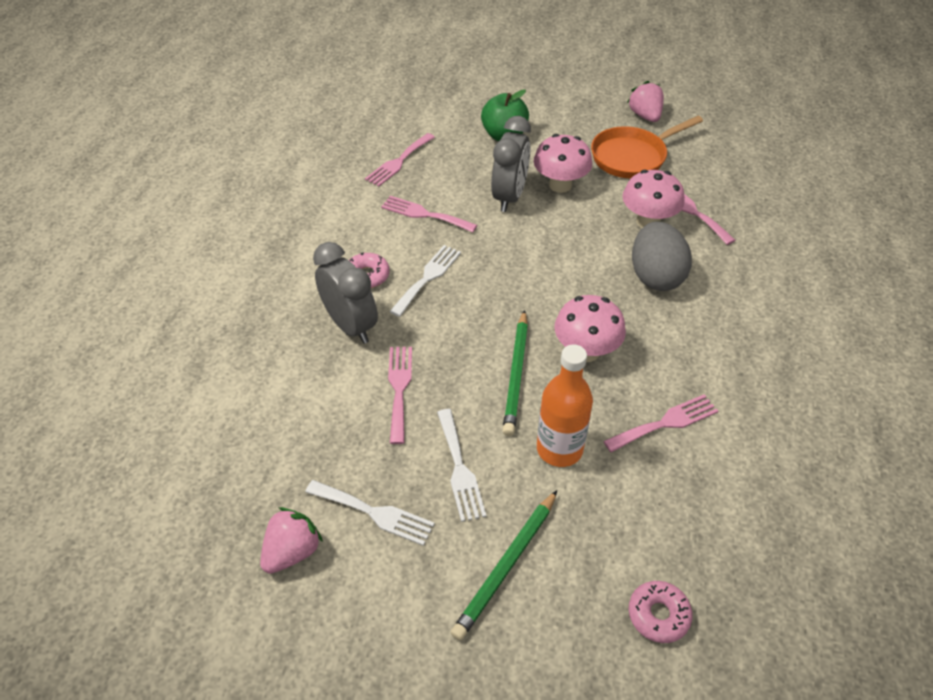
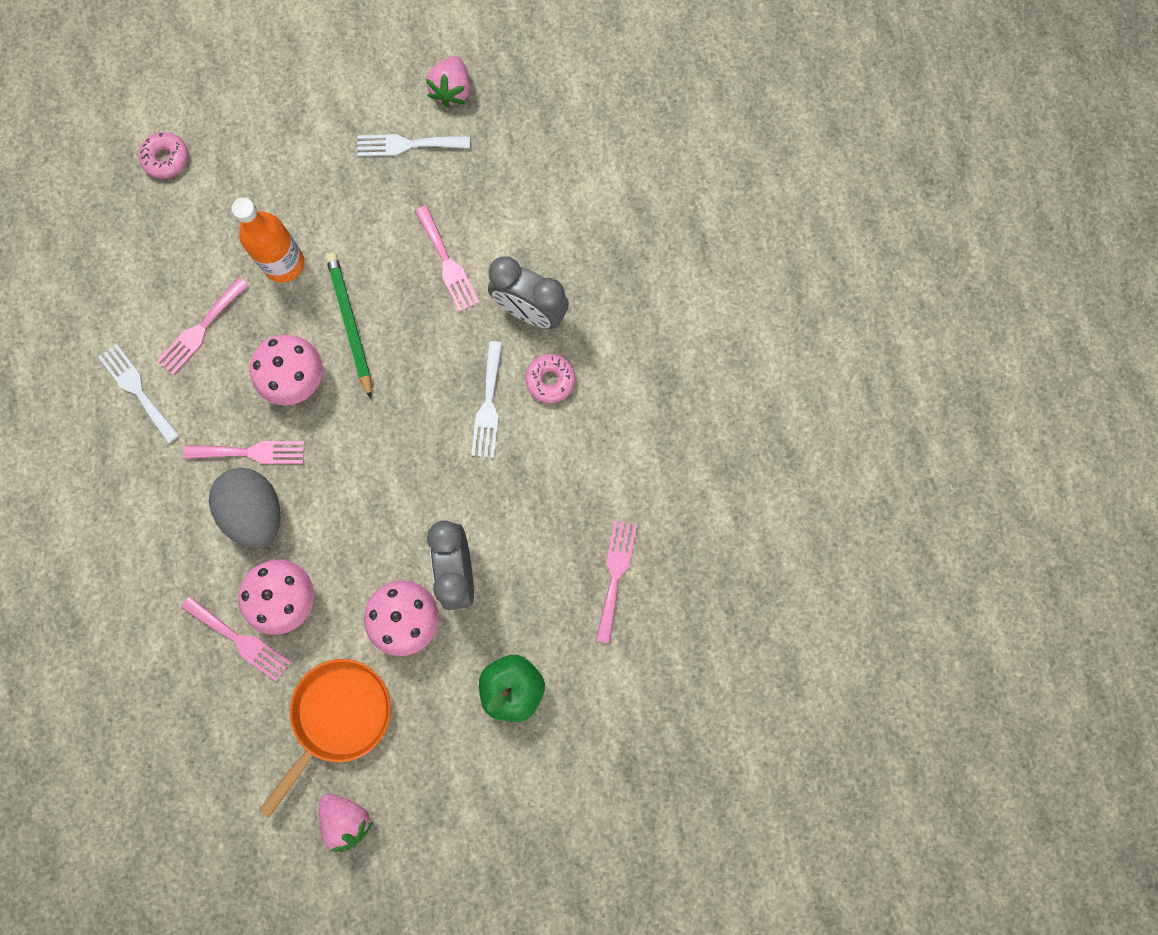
camera: 155 degrees right, 30 degrees up
pink fork [381,196,477,232] -> pink fork moved to [183,441,305,464]
white fork [437,409,486,522] -> white fork moved to [98,343,180,444]
green pencil [451,490,557,641] -> none

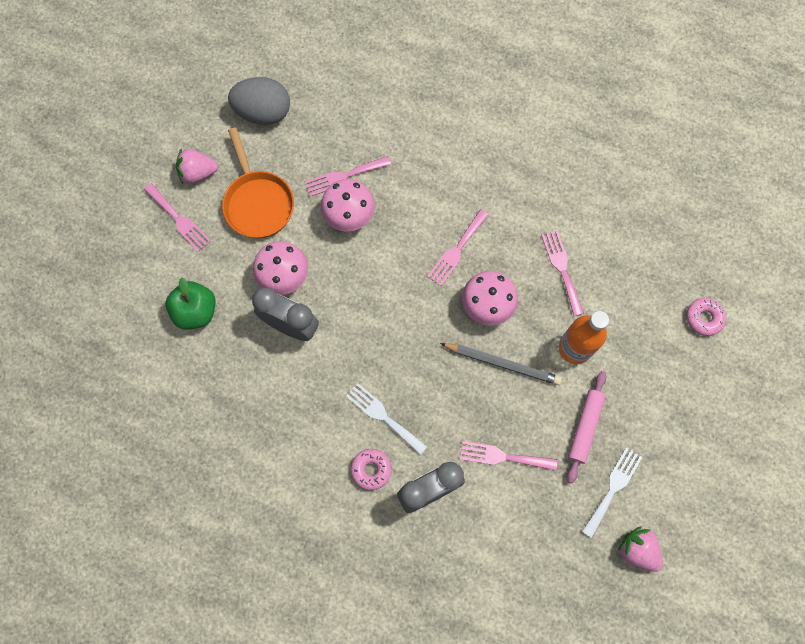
camera: 125 degrees right, 5 degrees down
white fork [98,343,180,444] -> none
grey egg [209,468,281,549] -> grey egg moved to [228,77,290,125]
green pencil [326,253,372,399] -> grey pencil [440,343,562,385]
pink fork [596,520,637,643] -> pink fork moved to [144,183,211,252]
none -> pink rolling pin [567,371,606,483]

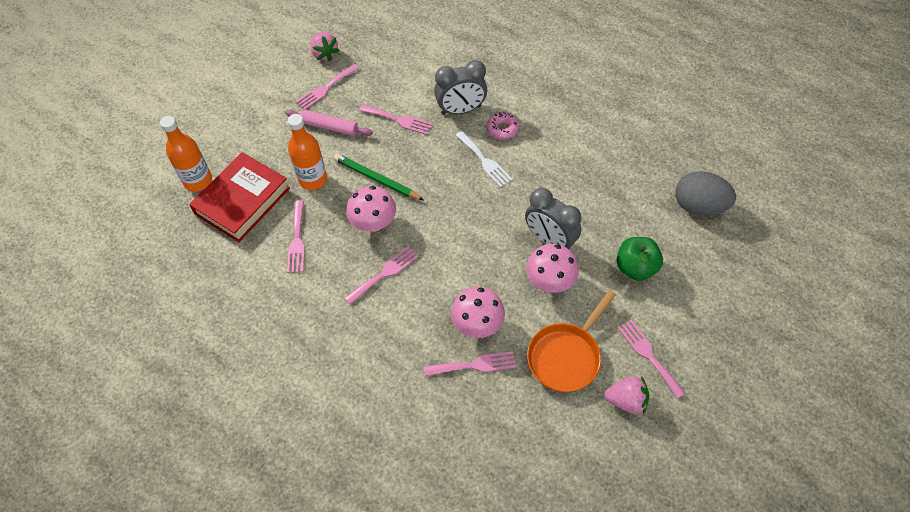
camera: 165 degrees left, 15 degrees down
orange pan [222,127,294,238] -> orange pan turned 135 degrees counterclockwise [527,290,616,392]
grey egg [228,77,290,125] -> grey egg moved to [675,171,736,216]
grey pencil [440,343,562,385] -> green pencil [334,154,423,200]
pink rolling pin [567,371,606,483] -> pink rolling pin turned 75 degrees clockwise [285,110,373,136]
white fork [582,447,643,538] -> pink fork [296,64,359,110]
pink donut [686,298,726,336] -> orange bottle [160,116,212,192]
none -> red book [189,152,290,242]

